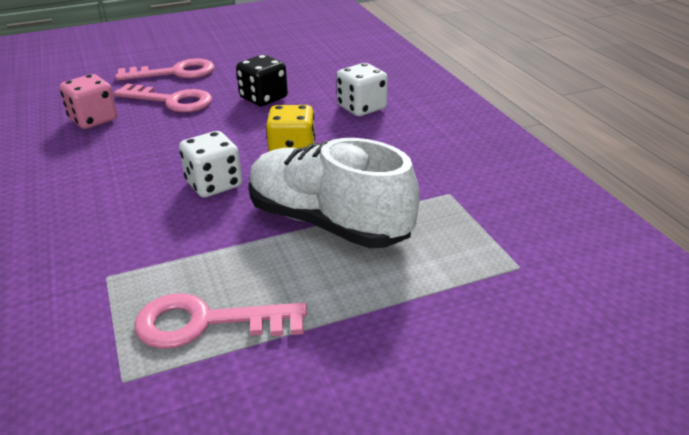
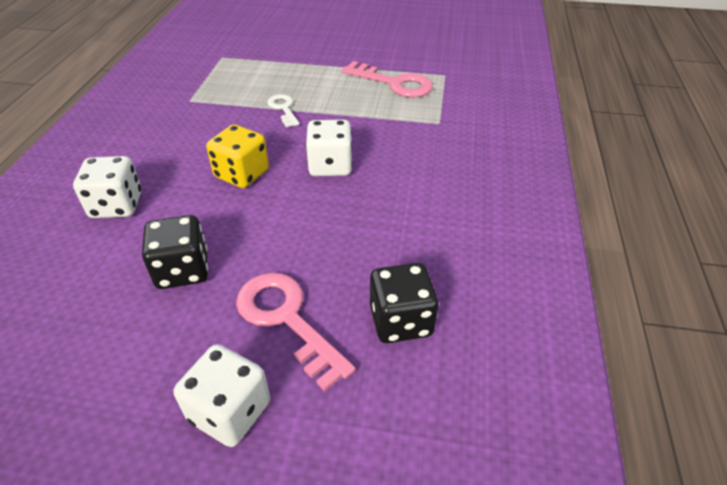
camera: 150 degrees left, 10 degrees up
pink dice [59,74,117,129] -> black dice [370,263,438,343]
pink key [115,59,214,81] -> white dice [173,344,270,447]
white shoe [249,138,420,248] -> white key [267,94,299,127]

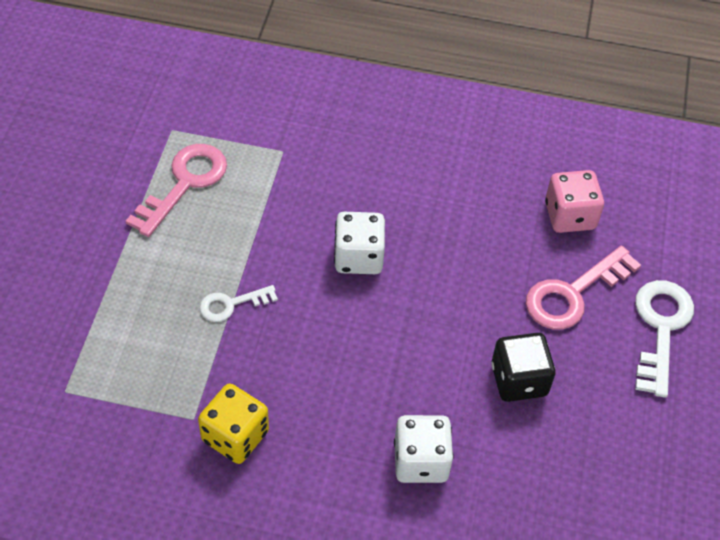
camera: 90 degrees left, 10 degrees up
white dice [173,344,270,447] -> white key [635,280,694,398]
yellow dice [206,124,269,188] -> yellow dice moved to [198,383,269,464]
black dice [370,263,438,343] -> pink dice [545,170,604,233]

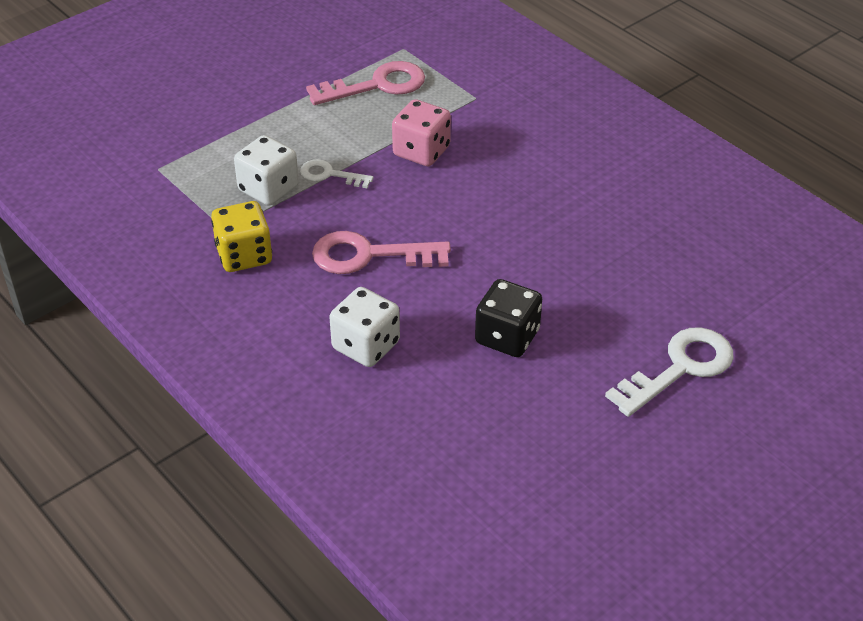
camera: 40 degrees right, 10 degrees down
white dice [334,212,385,274] -> white dice moved to [234,135,299,206]
pink key [526,246,641,330] -> pink key moved to [312,231,451,274]
pink dice [545,170,604,233] -> pink dice moved to [392,99,451,166]

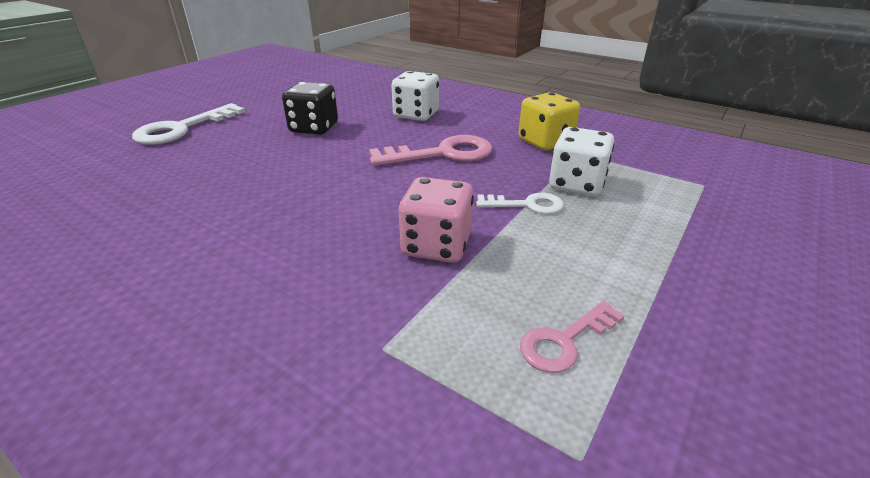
camera: 165 degrees right, 10 degrees down
pink key [306,61,425,105] -> pink key [520,301,624,373], size x0.58

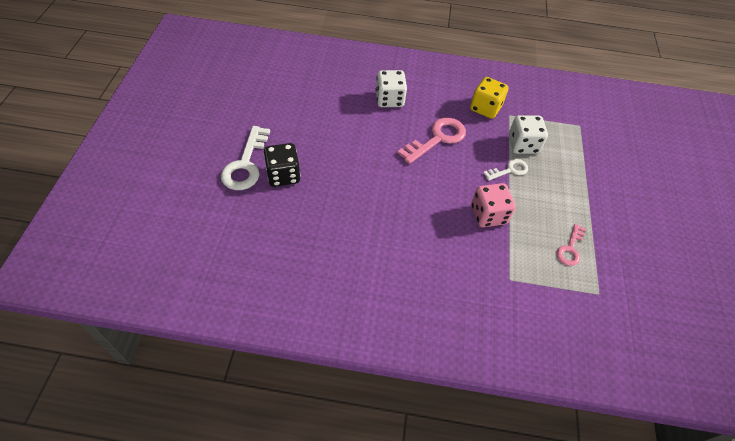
camera: 30 degrees left, 20 degrees up
black dice [282,82,338,135] -> black dice moved to [264,143,300,187]

